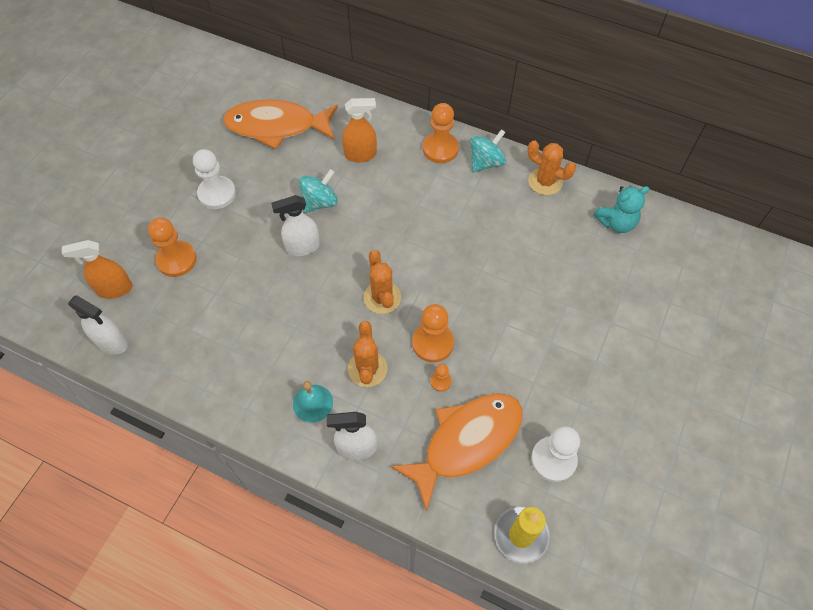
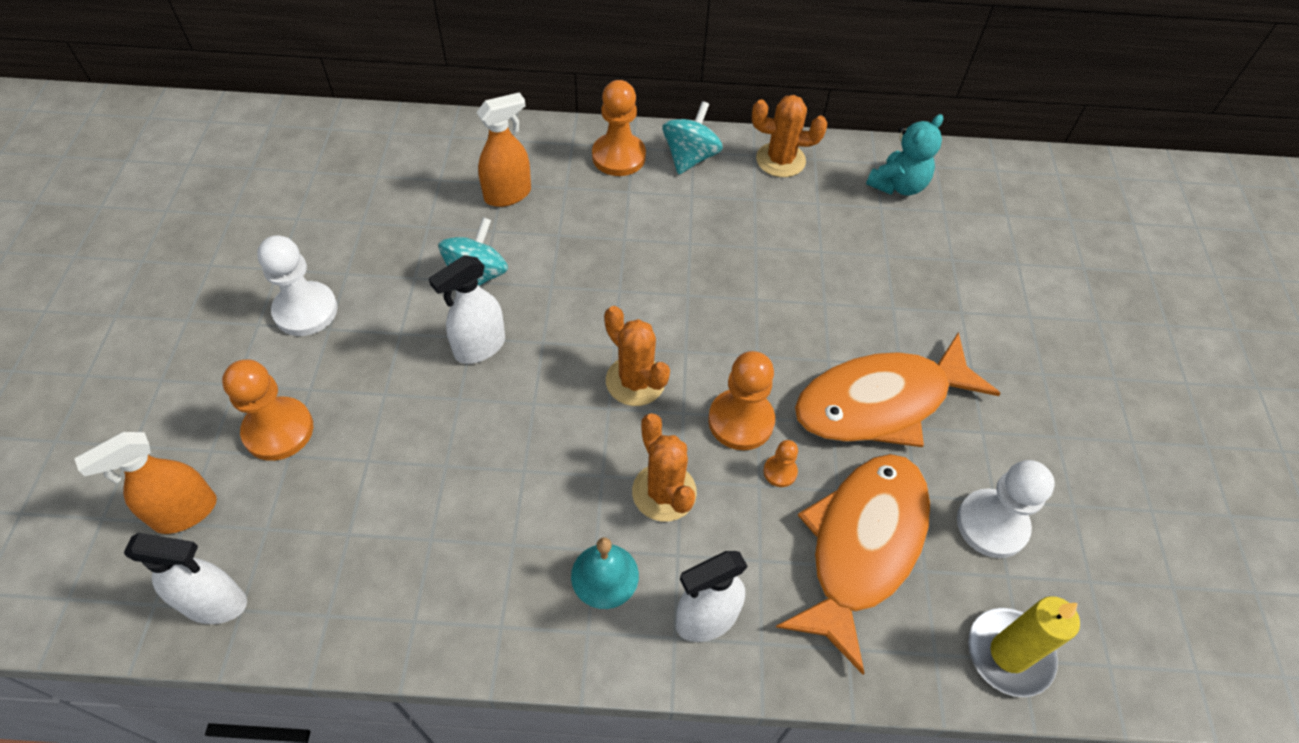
camera: 25 degrees left, 5 degrees down
orange fish [223,99,338,149] -> orange fish moved to [795,332,1001,447]

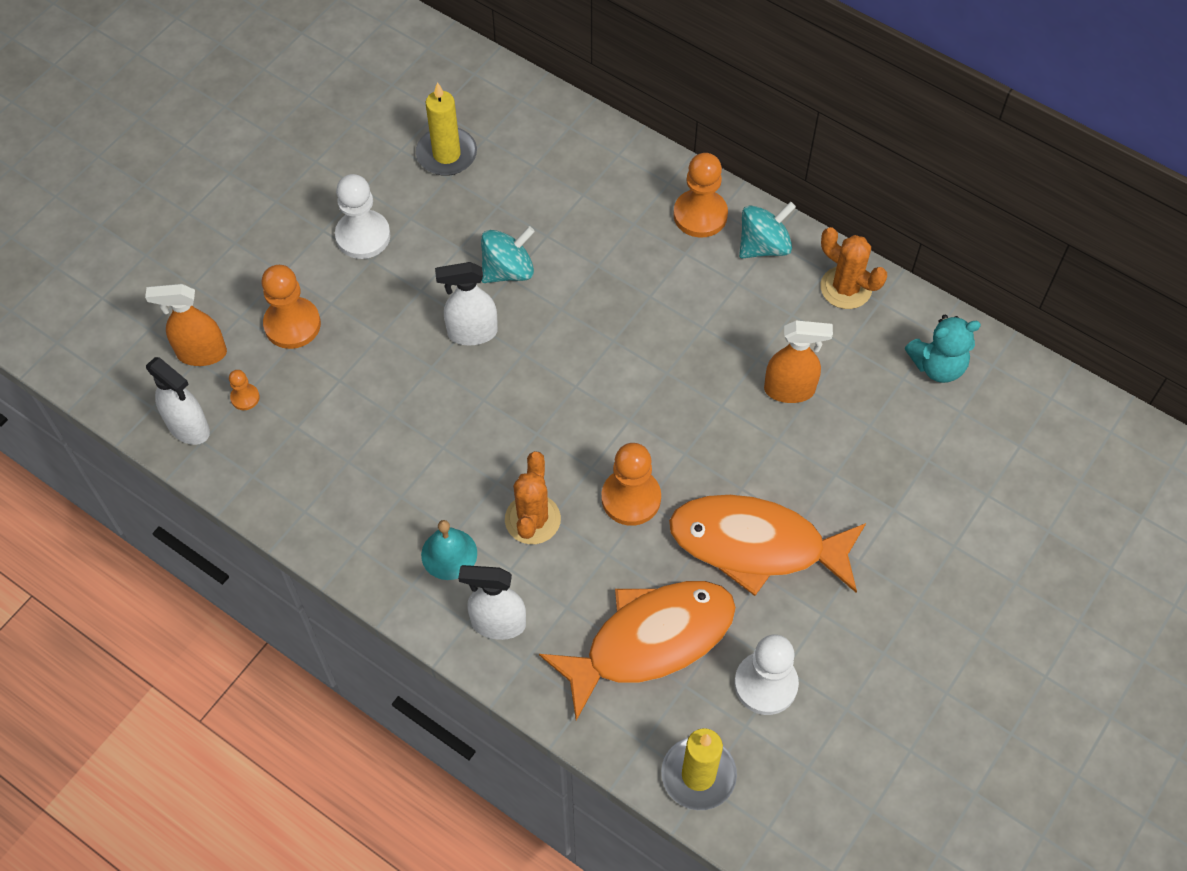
camera: 35 degrees right, 5 degrees up
orange spray bottle [476,92,531,207] -> orange spray bottle moved to [764,321,833,403]
orange cactus [604,306,670,406] -> none
orange pawn [763,440,798,487] -> orange pawn moved to [229,370,260,410]
none -> yellow candle [416,82,477,176]

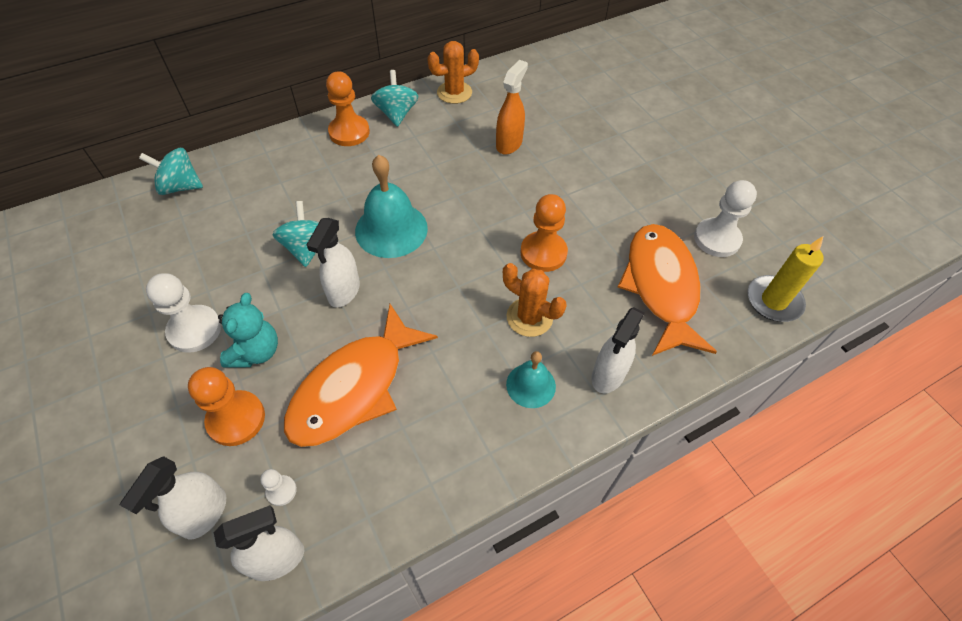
camera: 65 degrees left, 5 degrees down
orange spray bottle [145,284,227,366] -> white spray bottle [120,456,226,540]
orange pawn [229,370,260,410] -> white pawn [260,469,297,506]
yellow candle [416,82,477,176] -> none
orange fish [669,495,866,596] -> orange fish moved to [284,304,438,447]
turquoise teddy bear [905,315,981,383] -> turquoise teddy bear moved to [218,293,278,368]
none -> turquoise spinning top [139,148,203,195]
none -> turquoise bell [355,155,428,258]

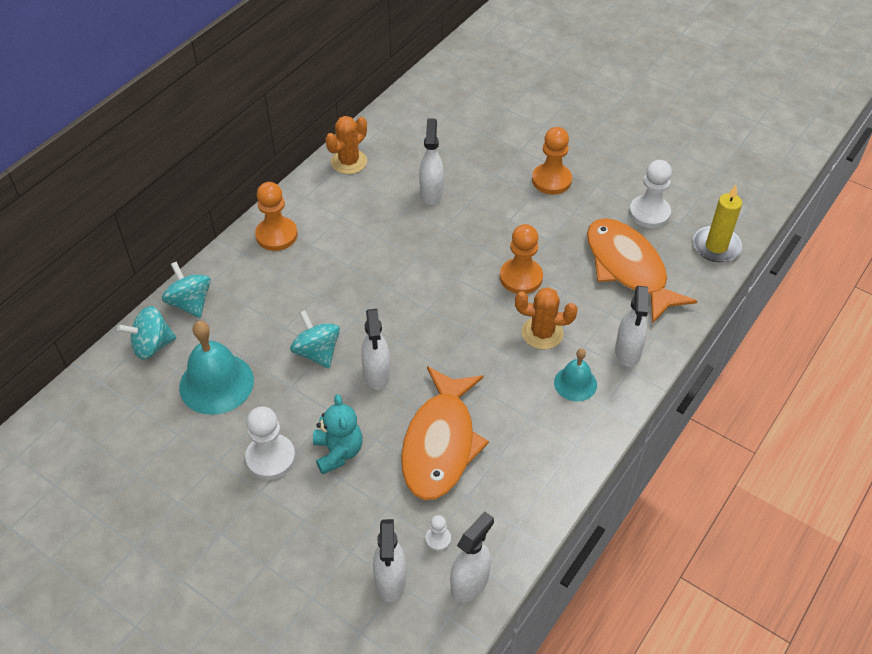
camera: 25 degrees left, 5 degrees down
orange pawn [188,367,265,446] -> orange pawn moved to [532,127,572,195]
turquoise bell [355,155,428,258] -> turquoise bell moved to [179,321,254,415]
turquoise spinning top [371,70,418,127] -> turquoise spinning top moved to [162,262,211,318]
orange spray bottle [496,60,528,155] -> white spray bottle [419,118,444,205]

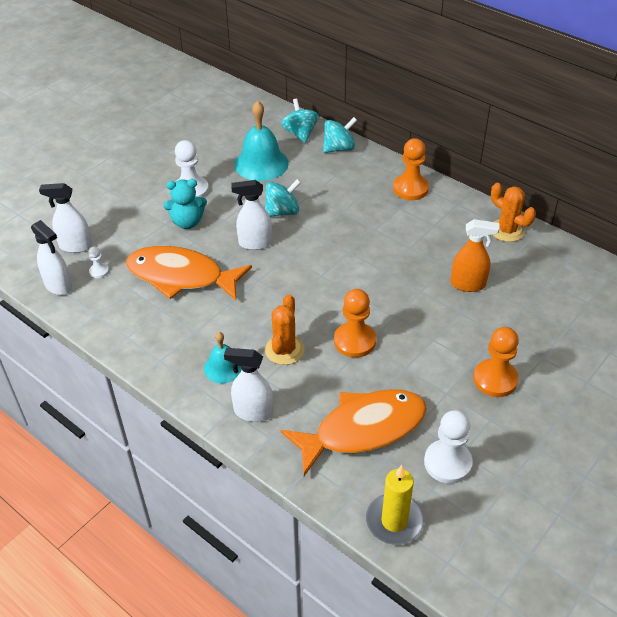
camera: 95 degrees right, 5 degrees down
white spray bottle [419,118,444,205] -> orange spray bottle [451,219,500,292]

